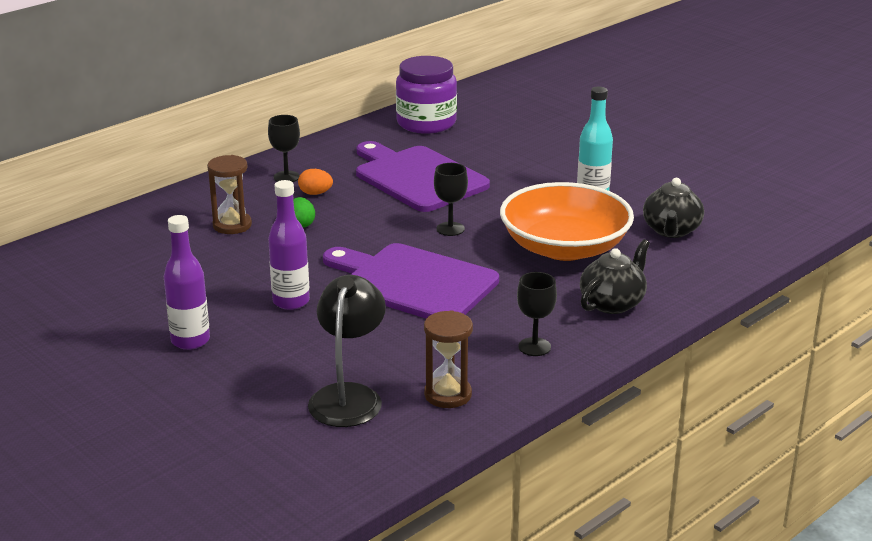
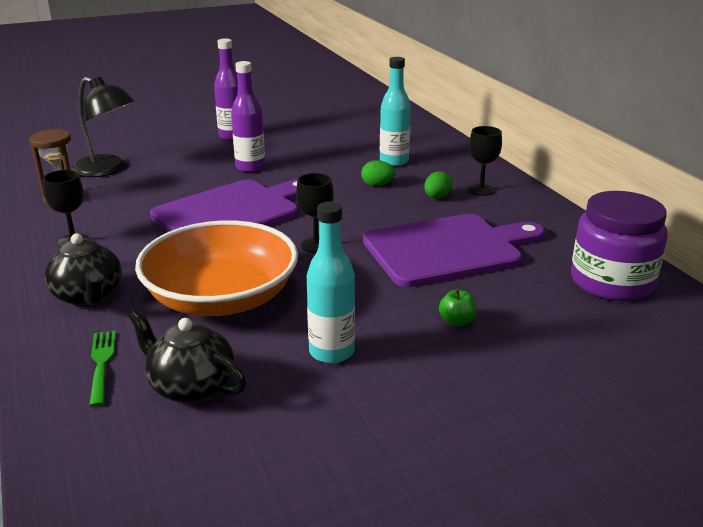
camera: 110 degrees right, 0 degrees up
brown hourglass [207,155,252,234] -> turquoise bottle [380,57,411,166]
orange egg [298,169,333,195] -> green egg [424,171,453,199]
none -> green fork [89,331,116,407]
none -> green apple [439,289,477,326]

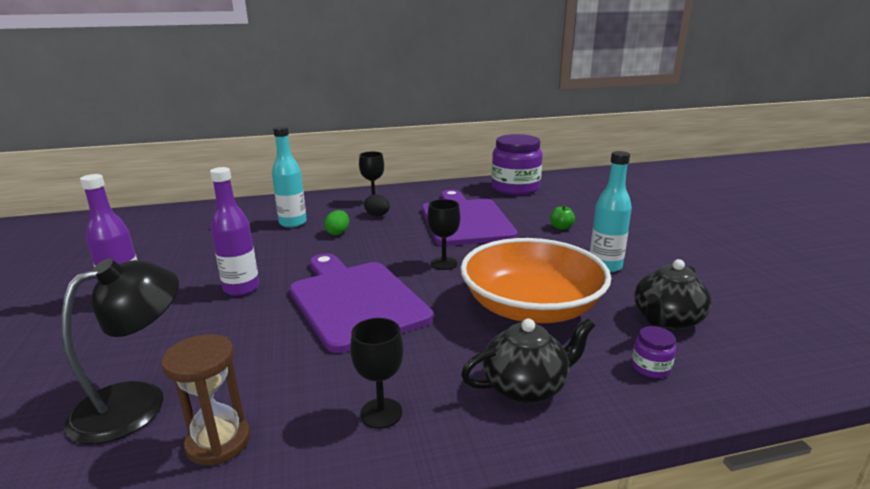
camera: 80 degrees left, 5 degrees down
green fork [89,331,116,407] -> purple jar [632,326,676,378]
green egg [424,171,453,199] -> black egg [364,194,390,216]

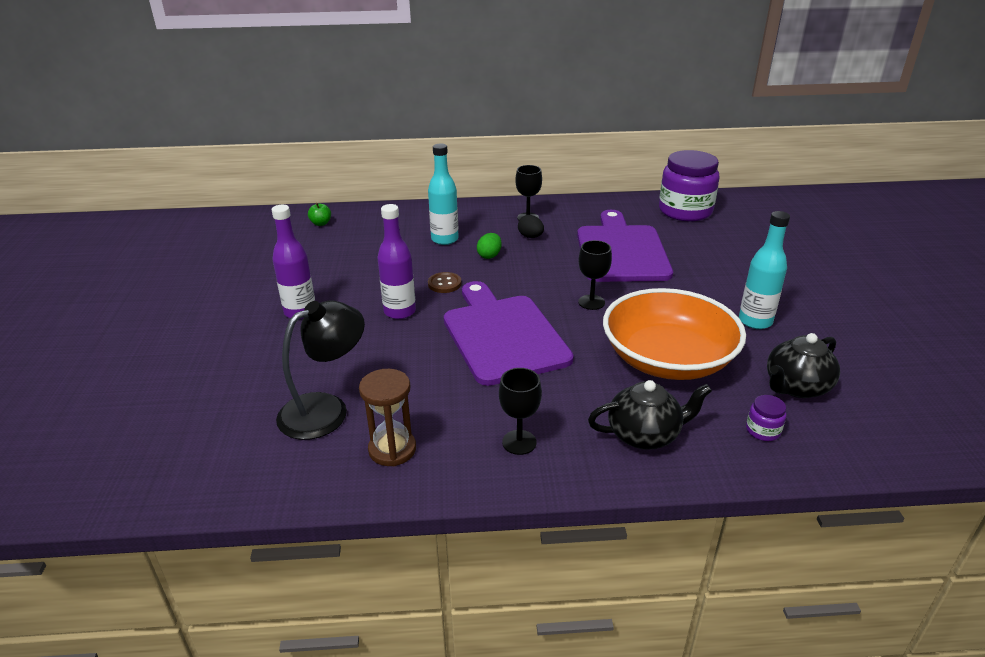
camera: 10 degrees right, 10 degrees up
green apple [550,205,575,230] -> green apple moved to [308,203,331,226]
none -> brown button [428,272,461,293]

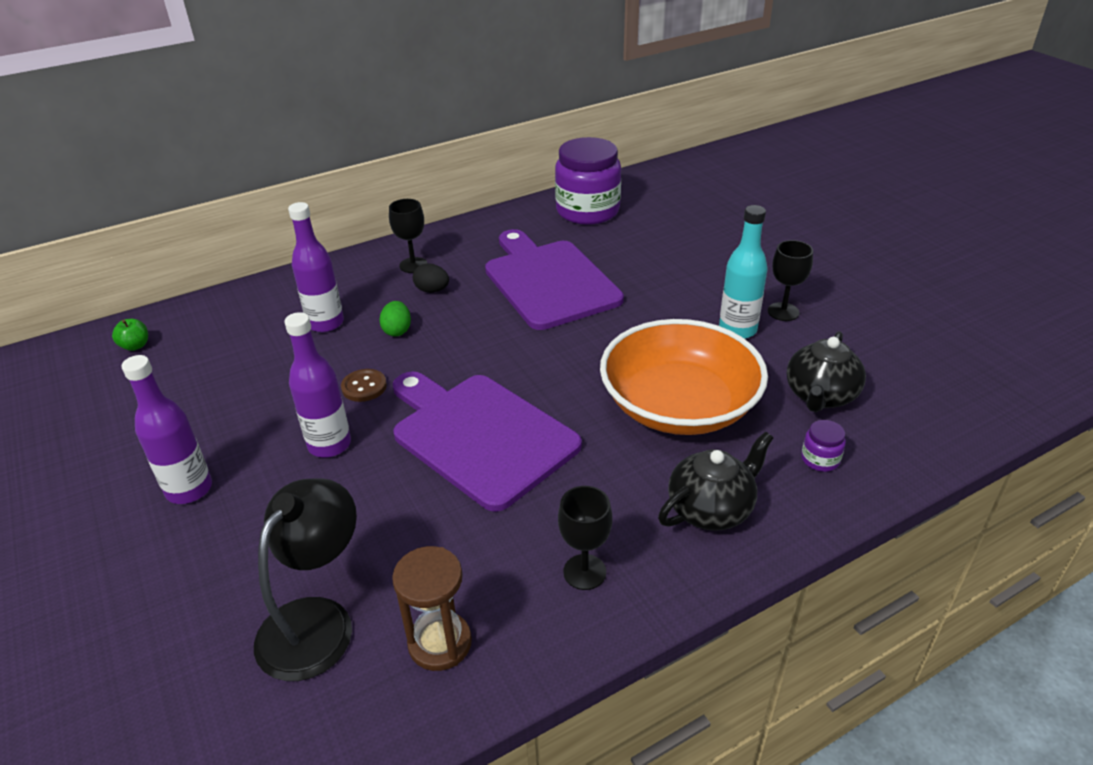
camera: 25 degrees left, 5 degrees up
turquoise bottle [428,143,459,245] -> purple bottle [288,202,344,332]
black goblet [578,240,612,310] -> black goblet moved to [768,240,813,321]

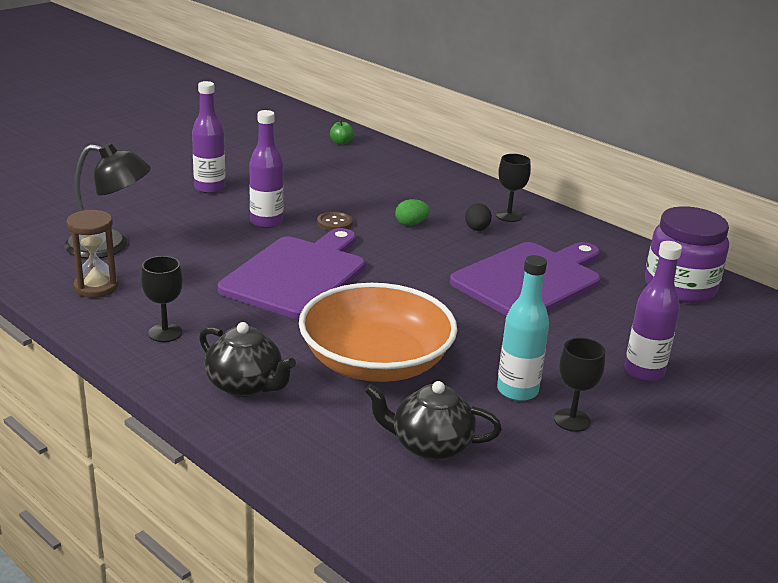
camera: 70 degrees right, 10 degrees down
purple bottle [288,202,344,332] -> purple bottle moved to [625,241,682,381]
purple jar [801,420,846,472] -> none

